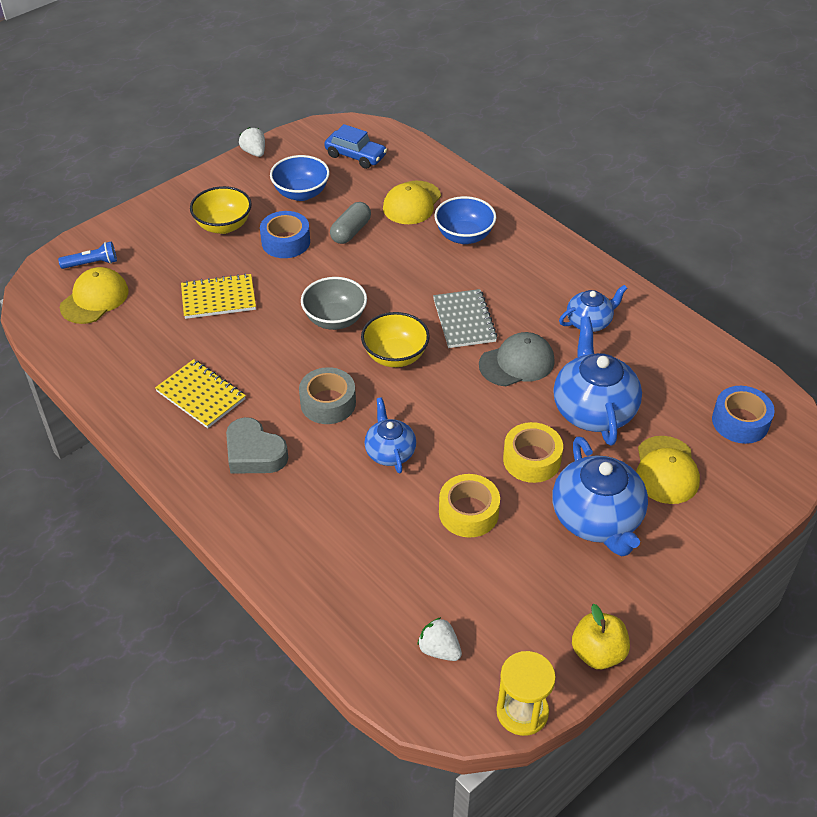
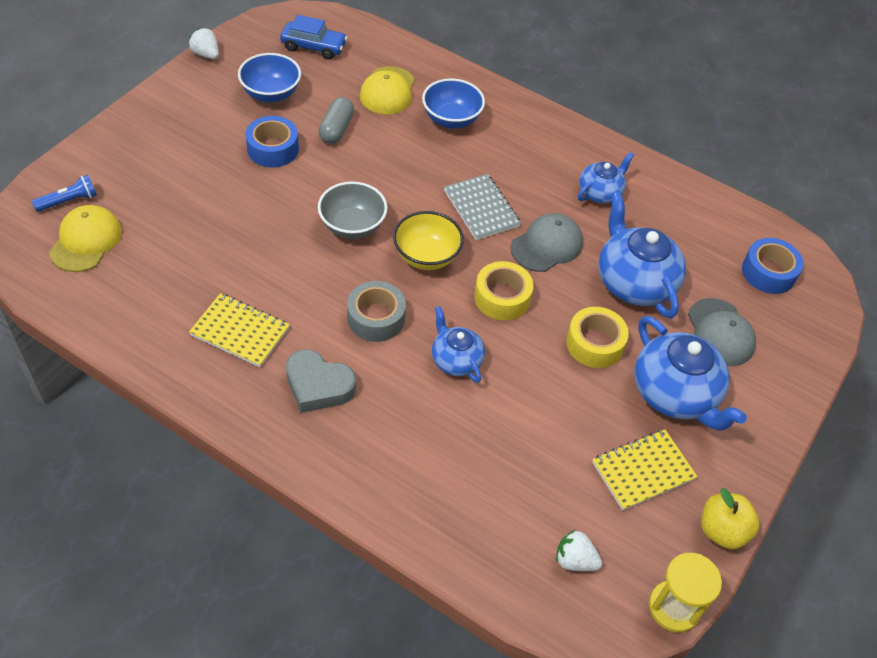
camera: 20 degrees left, 5 degrees up
yellow notebook [181,273,256,319] -> yellow notebook moved to [592,429,698,511]
yellow bowl [190,186,252,234] -> none
yellow tape [439,474,500,538] -> yellow tape moved to [474,261,533,320]
yellow cap [636,436,700,504] -> grey cap [688,298,756,366]

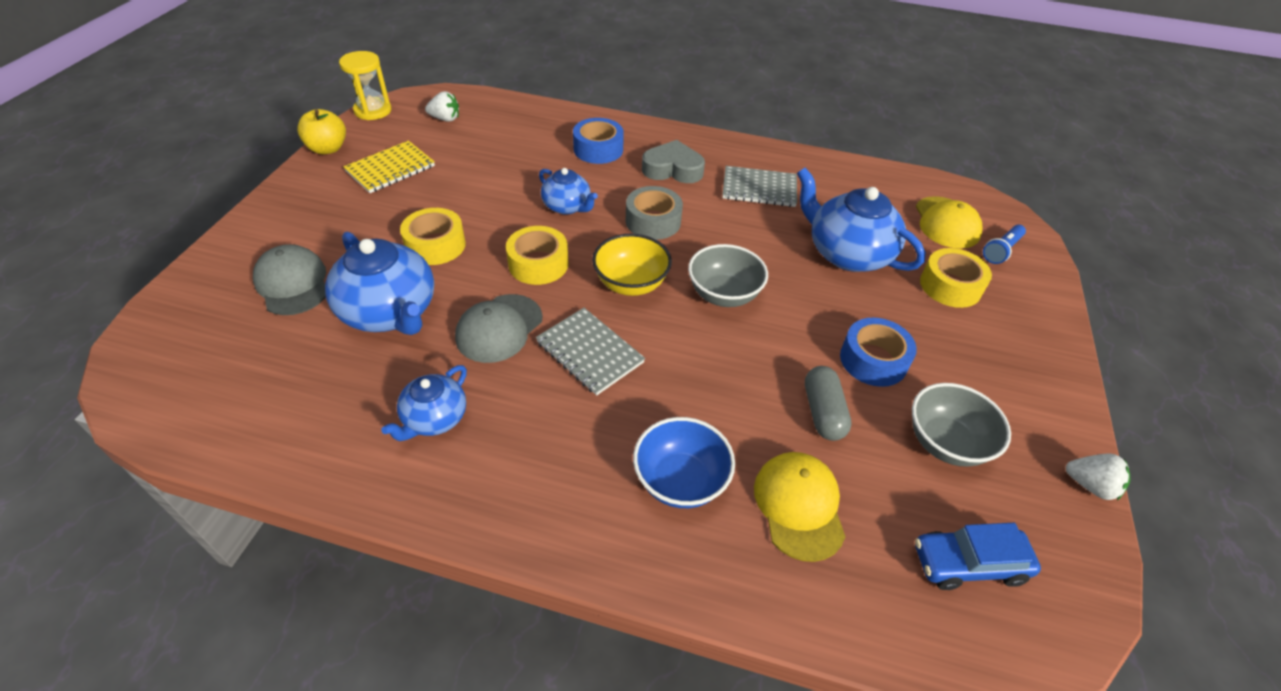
camera: 165 degrees right, 5 degrees down
yellow notebook [189,293,290,367] -> grey notebook [722,166,797,207]
blue bowl [238,53,301,102] -> grey bowl [912,383,1011,466]
blue teapot [634,316,747,431] -> blue teapot moved to [797,168,926,272]
blue tape [742,238,804,294] -> blue tape moved to [573,118,624,164]
none -> yellow tape [920,248,992,308]

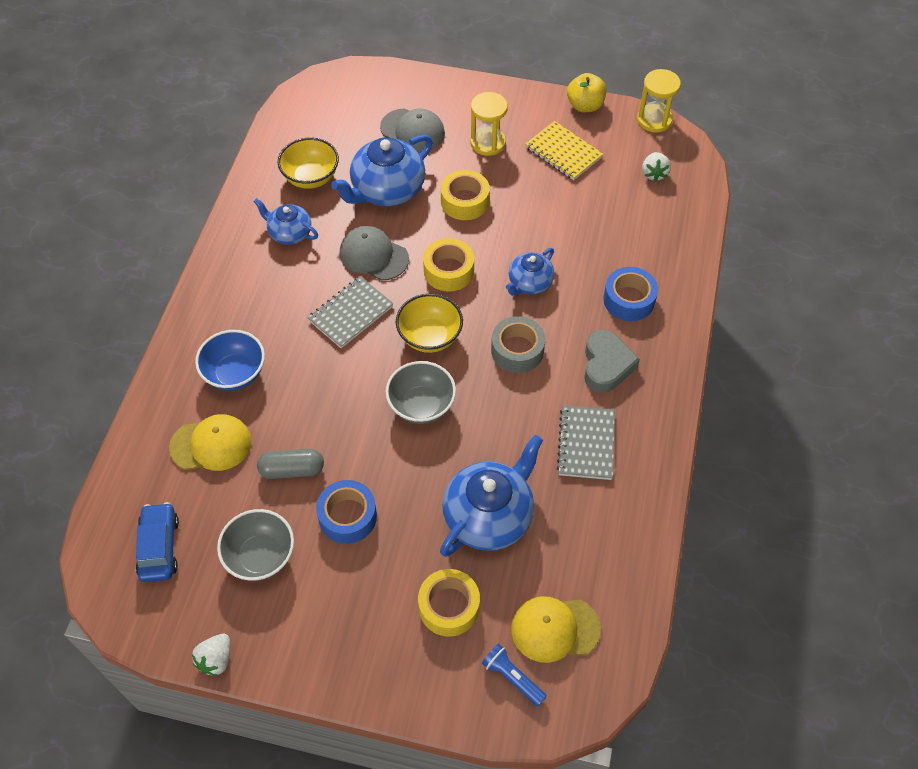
camera: 90 degrees right, 10 degrees up
grey cap [253,244,326,315] -> grey cap turned 60 degrees clockwise [380,108,445,152]
none -> yellow bowl [278,137,339,189]
none -> yellow hourglass [470,92,508,156]

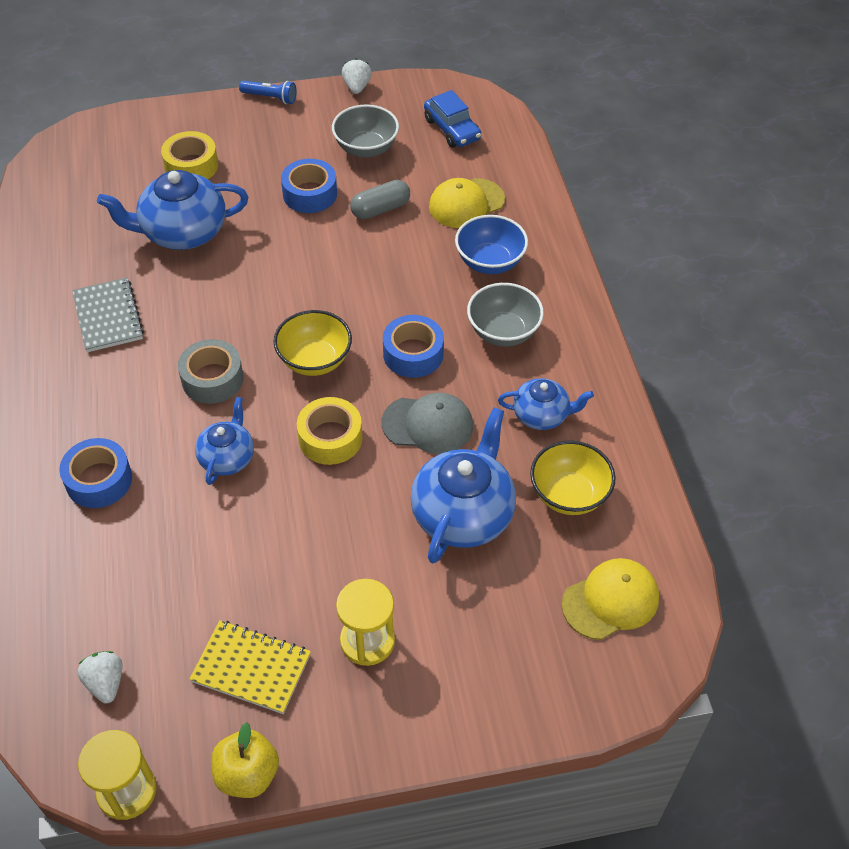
camera: 155 degrees right, 5 degrees down
grey notebook [307,276,394,348] -> blue tape [383,315,444,378]
grey cap [380,108,445,152] -> none
grey bowl [386,361,456,424] -> grey bowl moved to [467,283,544,346]
blue teapot [440,435,543,557] -> blue teapot turned 60 degrees clockwise [97,170,248,250]
yellow tape [441,170,490,220] -> none
blue flashlight [482,644,547,706] -> blue flashlight moved to [239,81,297,104]
yellow cap [511,596,601,663] -> yellow cap moved to [562,558,659,640]
grey heart [584,330,640,393] -> none

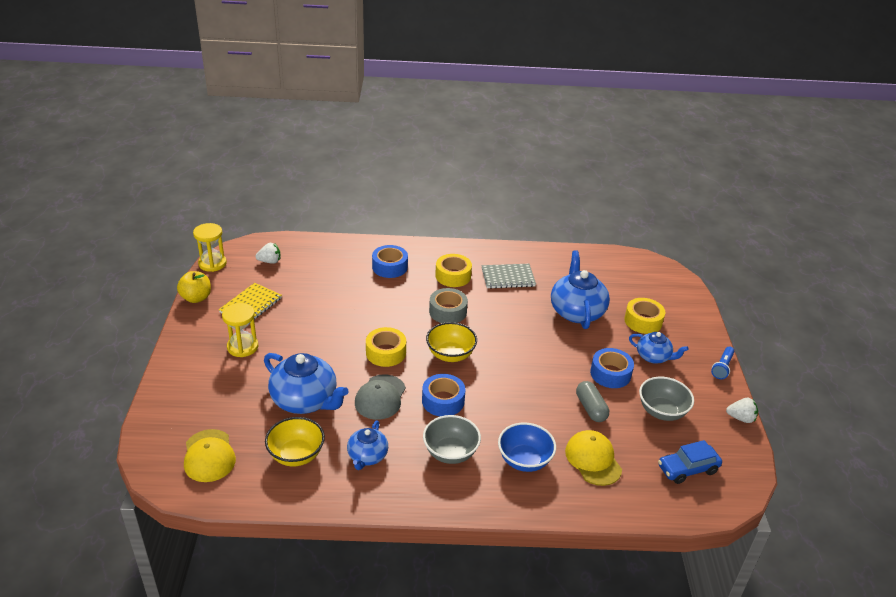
camera: 100 degrees right, 15 degrees down
blue teapot [195,397,254,485] -> blue teapot moved to [629,332,689,363]
none -> yellow tape [435,254,472,287]

